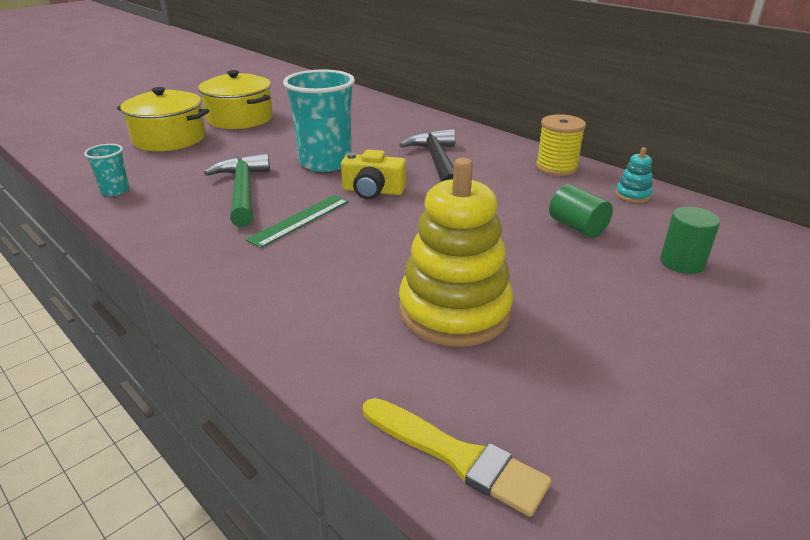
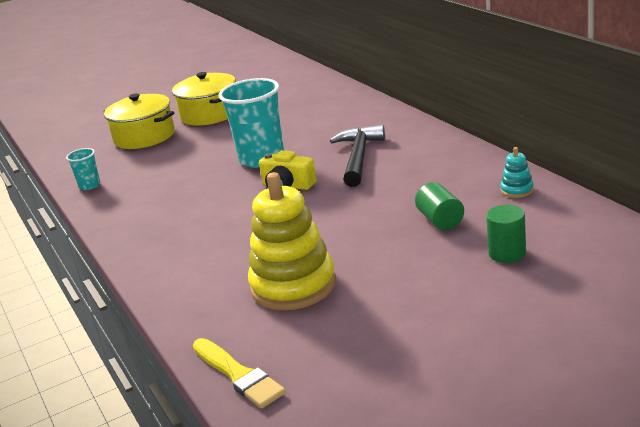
camera: 20 degrees right, 5 degrees down
green hammer [204,153,270,227] -> none
green ruler [246,195,349,248] -> none
yellow spool [536,114,586,176] -> none

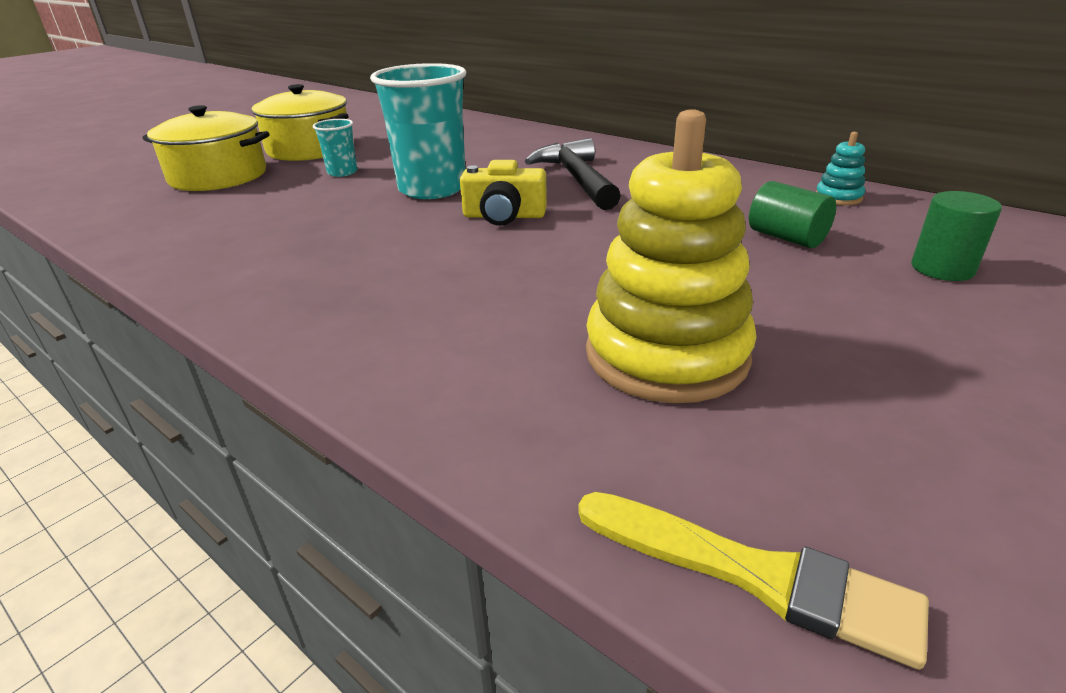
camera: 25 degrees left, 5 degrees up
turquoise cup [66,148,100,190] -> turquoise cup moved to [313,119,357,177]

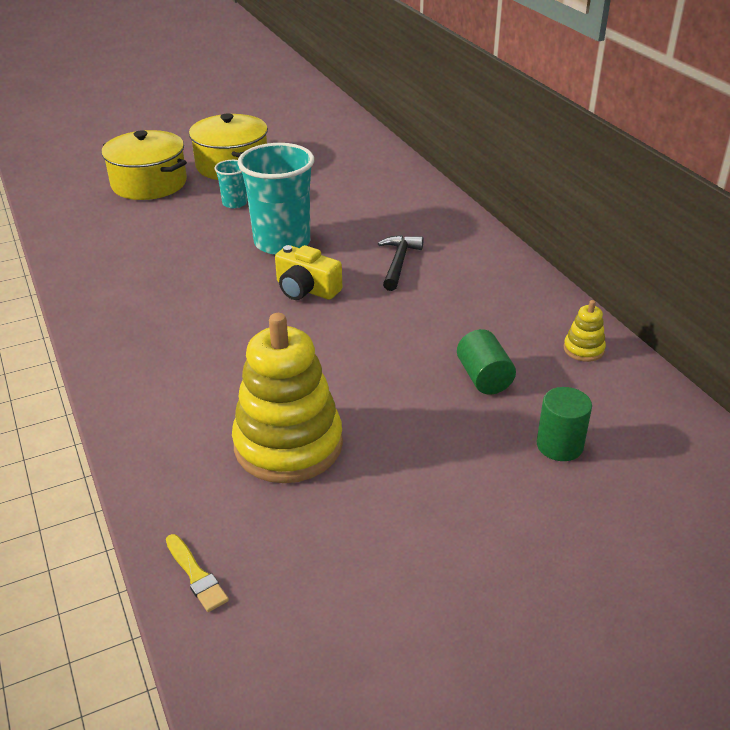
camera: 25 degrees right, 5 degrees up
black hammer [525,138,621,210] -> black hammer [378,235,424,291], size x0.66
yellow brush [579,492,929,670] -> yellow brush [166,534,229,612], size x0.61
turquoise stacking toy [816,132,865,205] -> yellow stacking toy [564,300,606,362]

